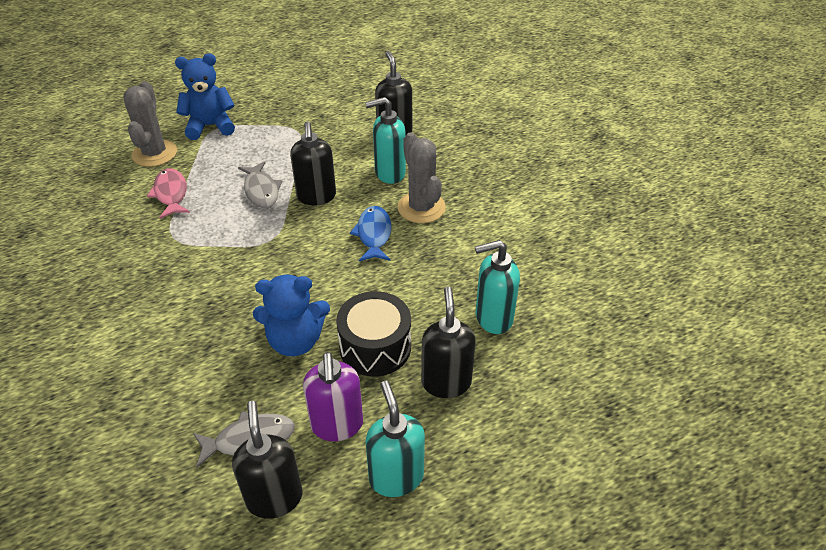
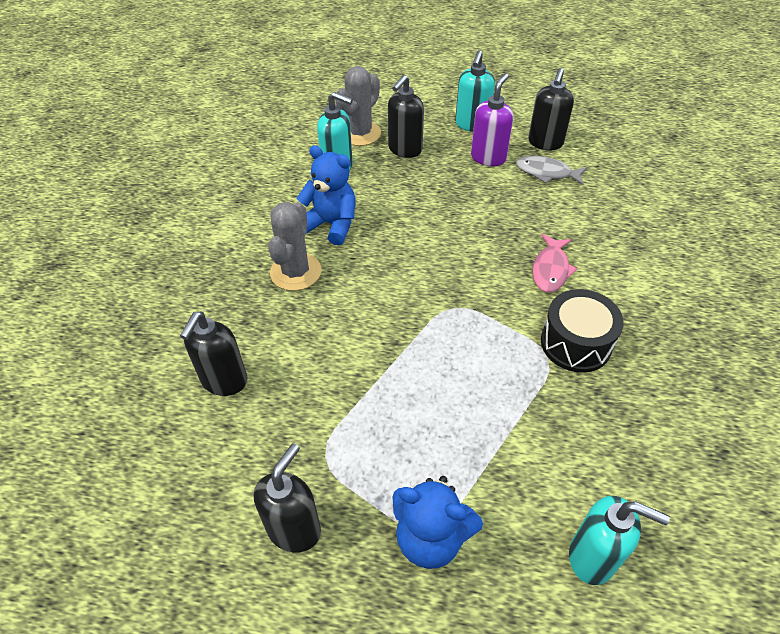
camera: 145 degrees left, 5 degrees up
grey cactus [123,81,177,167] -> grey cactus moved to [336,66,381,146]
pink fish [147,168,190,219] -> pink fish moved to [533,234,577,292]
grey fish [238,161,282,208] -> none
blue teddy bear [253,275,330,356] -> blue teddy bear moved to [297,145,356,245]
black soap dispenser [290,121,336,205] -> black soap dispenser moved to [254,443,321,552]
black drum [336,291,411,377] -> black drum moved to [541,289,624,373]
blue fish [350,206,392,261] -> none
turquoise soap dispenser [365,97,406,184] -> turquoise soap dispenser moved to [569,496,670,585]

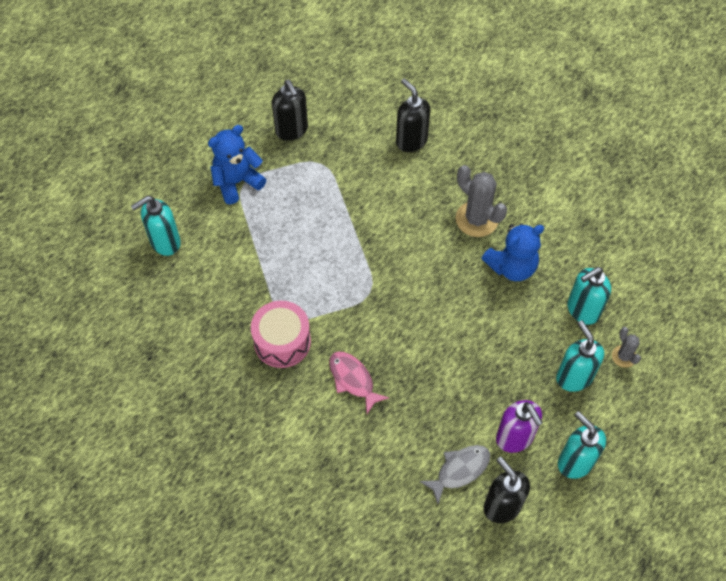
camera: 125 degrees right, 10 degrees up
grey cactus [336,66,381,146] -> grey cactus [612,327,641,368], size x0.53
black soap dispenser [388,75,424,158] -> turquoise soap dispenser [556,320,604,392]
black drum [541,289,624,373] -> pink drum [251,301,311,368]

